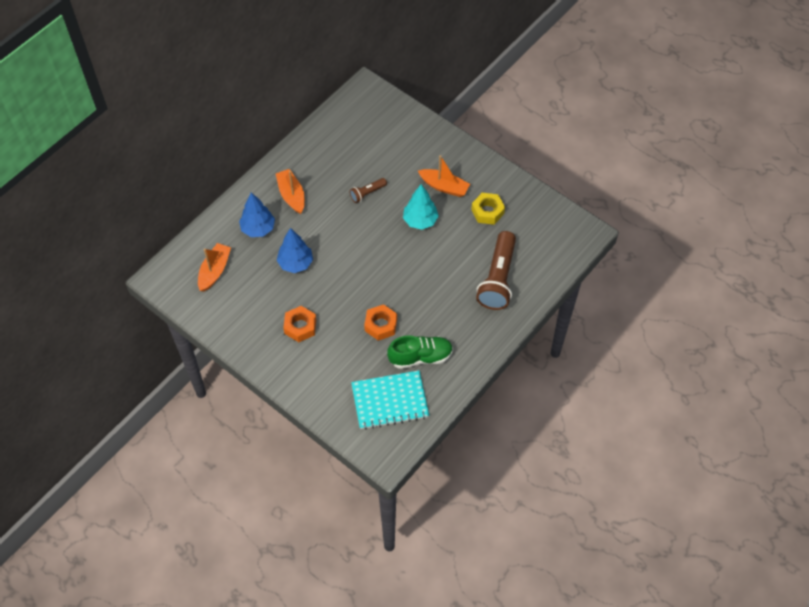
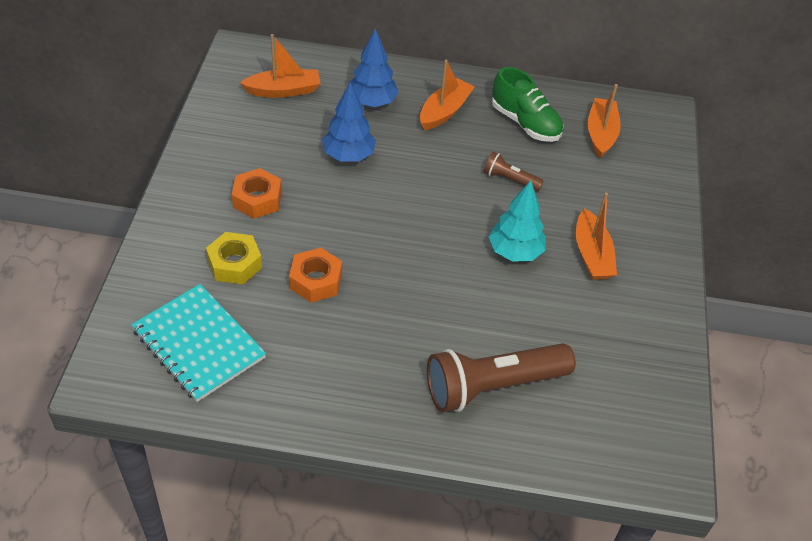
camera: 55 degrees right, 10 degrees down
green shoe [387,335,453,369] -> green shoe moved to [492,67,563,142]
yellow nut [471,193,505,225] -> yellow nut moved to [206,232,262,284]
none -> orange boat [588,84,621,158]

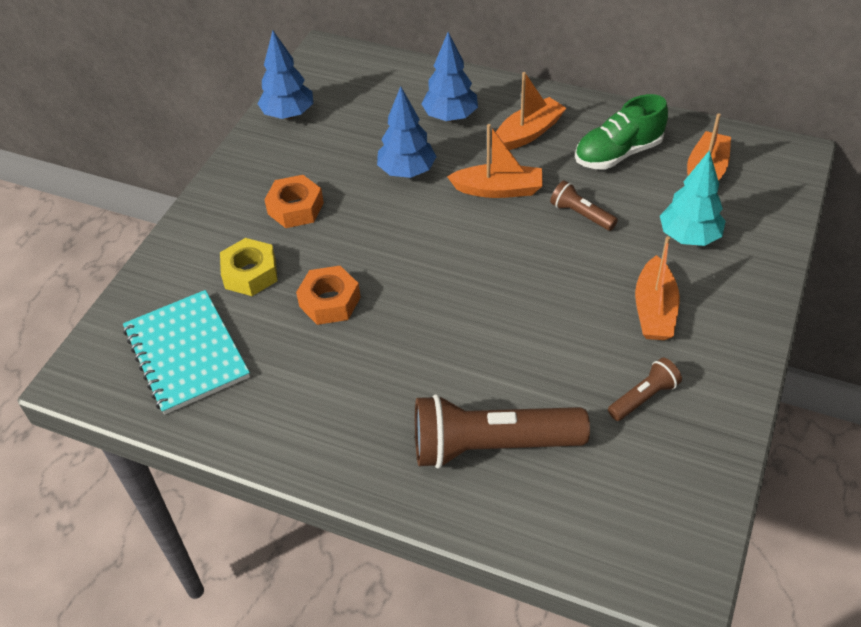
camera: 20 degrees right, 0 degrees up
orange boat [240,34,321,98] -> orange boat moved to [447,124,543,198]
turquoise tree [489,180,546,262] -> turquoise tree moved to [660,150,726,246]
green shoe [492,67,563,142] -> green shoe turned 90 degrees clockwise [575,94,668,170]
none -> blue tree [257,31,313,119]
none -> brown flashlight [608,358,682,421]

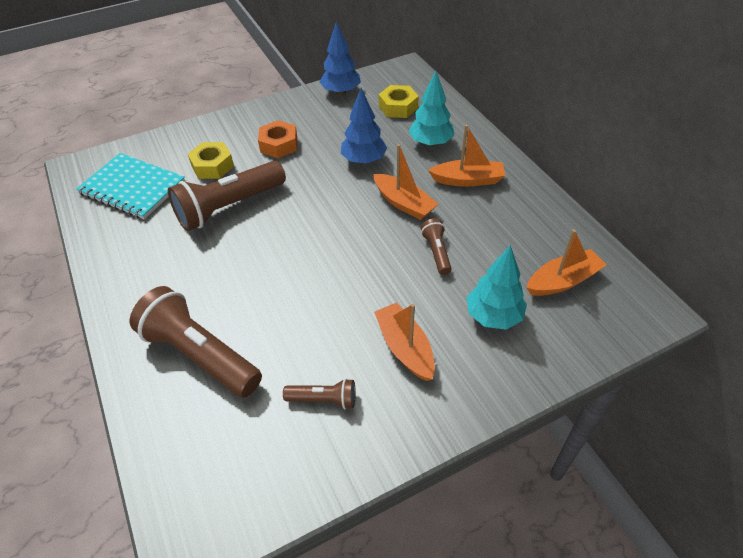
camera: 40 degrees right, 0 degrees up
turquoise notebook [123,290,250,415] -> turquoise notebook turned 75 degrees counterclockwise [76,153,185,219]
orange nut [296,266,361,325] -> brown flashlight [168,161,286,231]
blue tree [421,32,478,122] -> turquoise tree [408,70,454,147]
green shoe [575,94,668,170] -> none
orange boat [635,236,680,340] -> orange boat turned 105 degrees clockwise [374,302,435,381]
none -> yellow nut [379,85,419,118]

